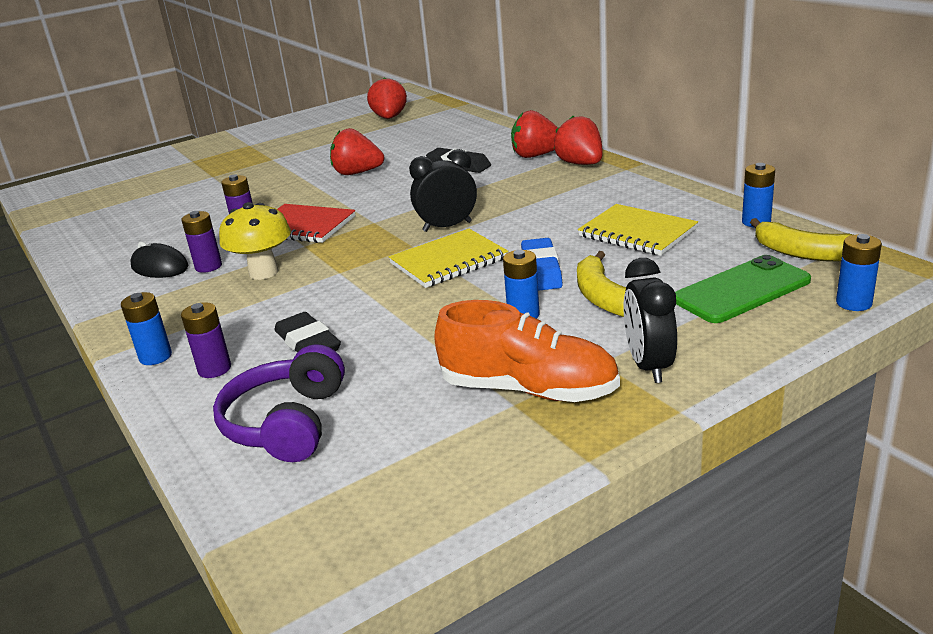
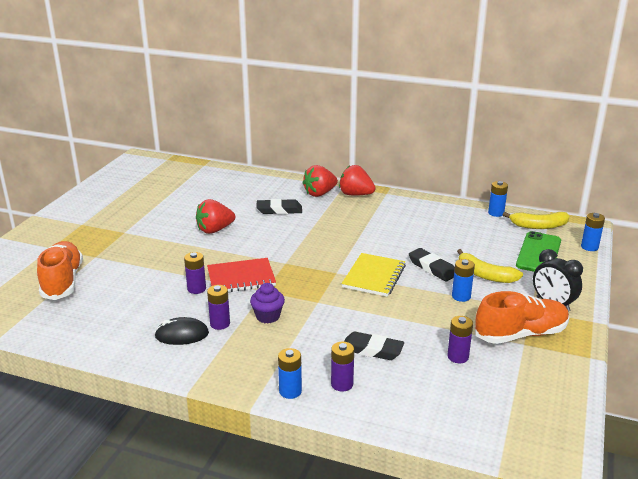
camera: 40 degrees left, 0 degrees up
purple headphones [213,344,345,462] -> none
yellow mushroom [219,202,291,280] -> purple cupcake [250,283,285,324]
red strawberry [367,78,407,119] -> none
black clock [409,149,477,232] -> none
blue eraser [521,238,563,291] -> black eraser [409,248,455,281]
yellow notebook [578,204,698,256] -> none
none -> orange shoe [37,241,83,300]
none -> purple battery [447,316,473,363]

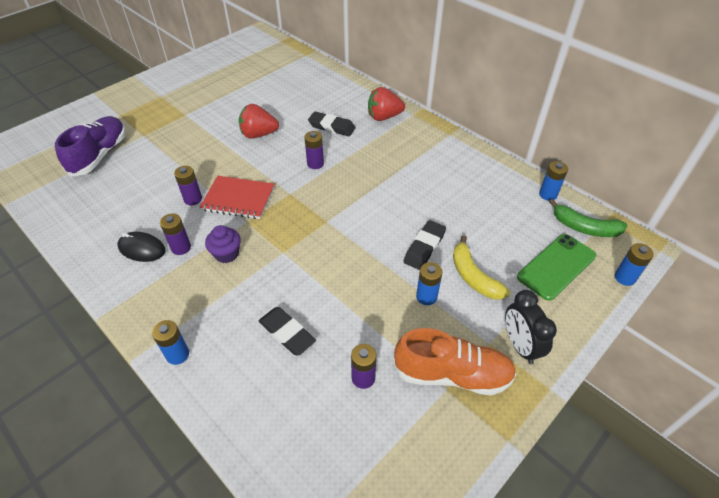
camera: 25 degrees right, 20 degrees up
orange shoe [37,241,83,300] -> purple shoe [55,116,126,177]
purple battery [331,342,354,392] -> purple battery moved to [304,131,324,169]
red strawberry [339,165,376,195] -> none
yellow notebook [342,253,406,297] -> none
black eraser [409,248,455,281] -> black eraser turned 45 degrees clockwise [403,220,446,270]
yellow banana [503,212,570,229] -> green banana [549,199,628,237]

